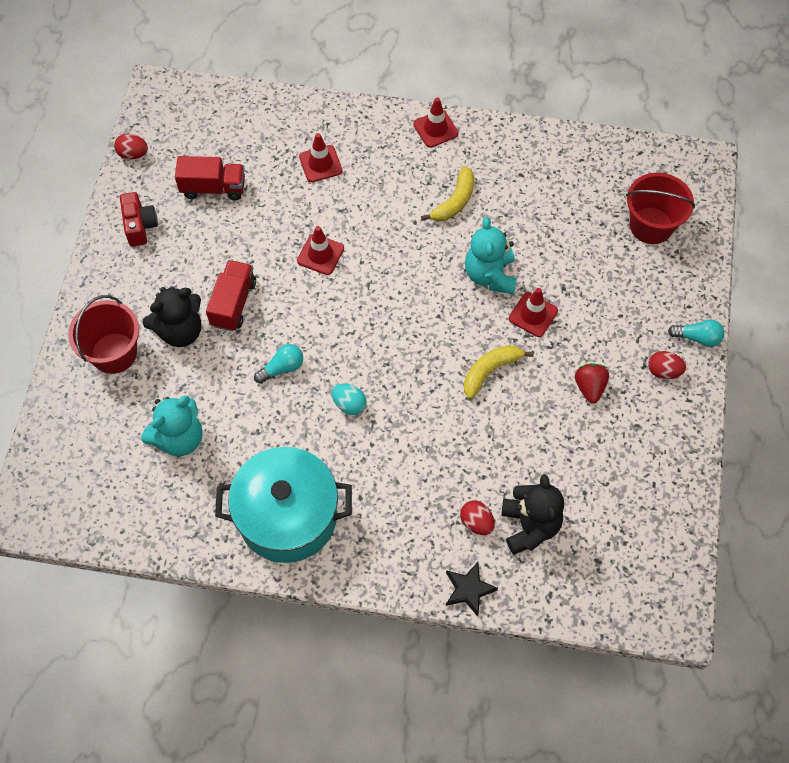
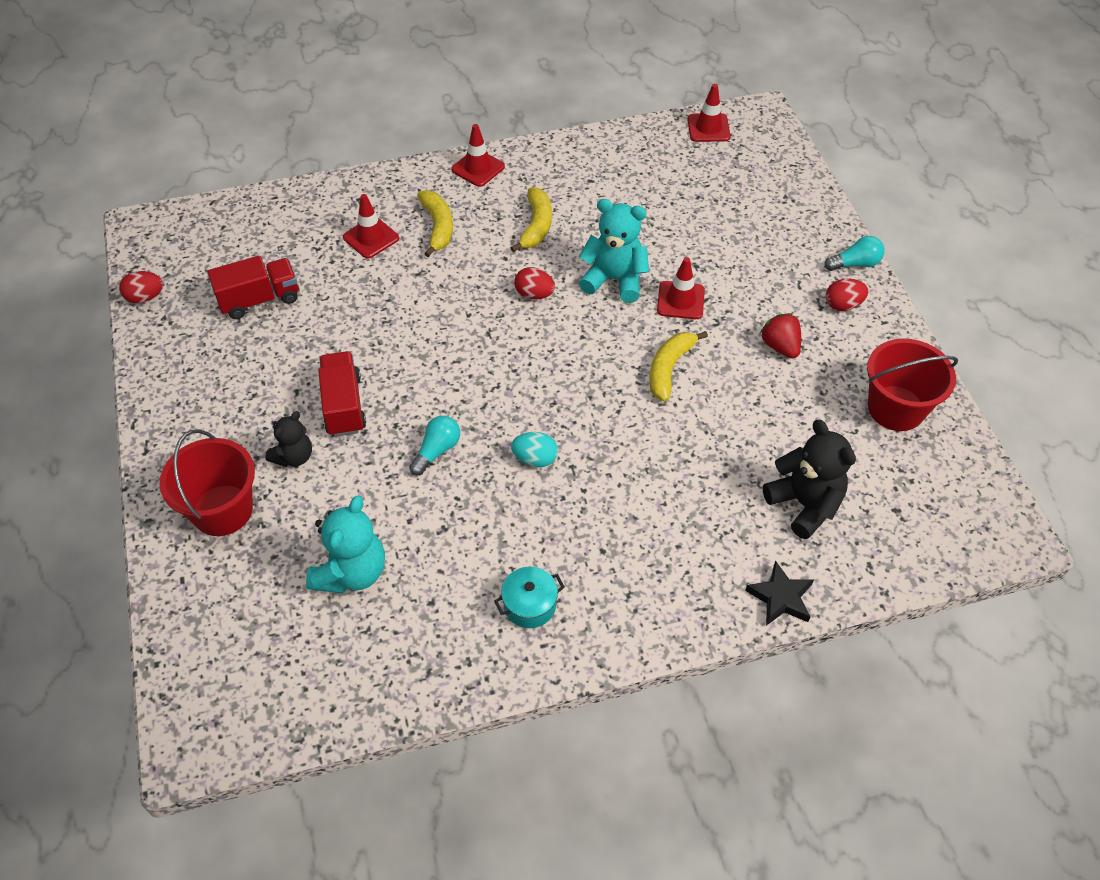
camera: 25 degrees left, 10 degrees down
red camera [120,192,158,247] -> none
black teddy bear [143,286,201,347] -> black teddy bear [265,411,312,467], size x0.62
turquoise pot [215,447,352,563] -> turquoise pot [494,567,565,628], size x0.41
red traffic cone [297,226,344,275] -> red traffic cone moved to [687,84,731,142]
red egg [460,500,495,535] -> red egg moved to [514,267,555,300]
turquoise teddy bear [465,217,517,294] -> turquoise teddy bear turned 135 degrees clockwise [579,199,649,303]
red bucket [626,173,695,244] -> red bucket moved to [867,339,958,431]
none -> yellow banana [417,190,453,257]

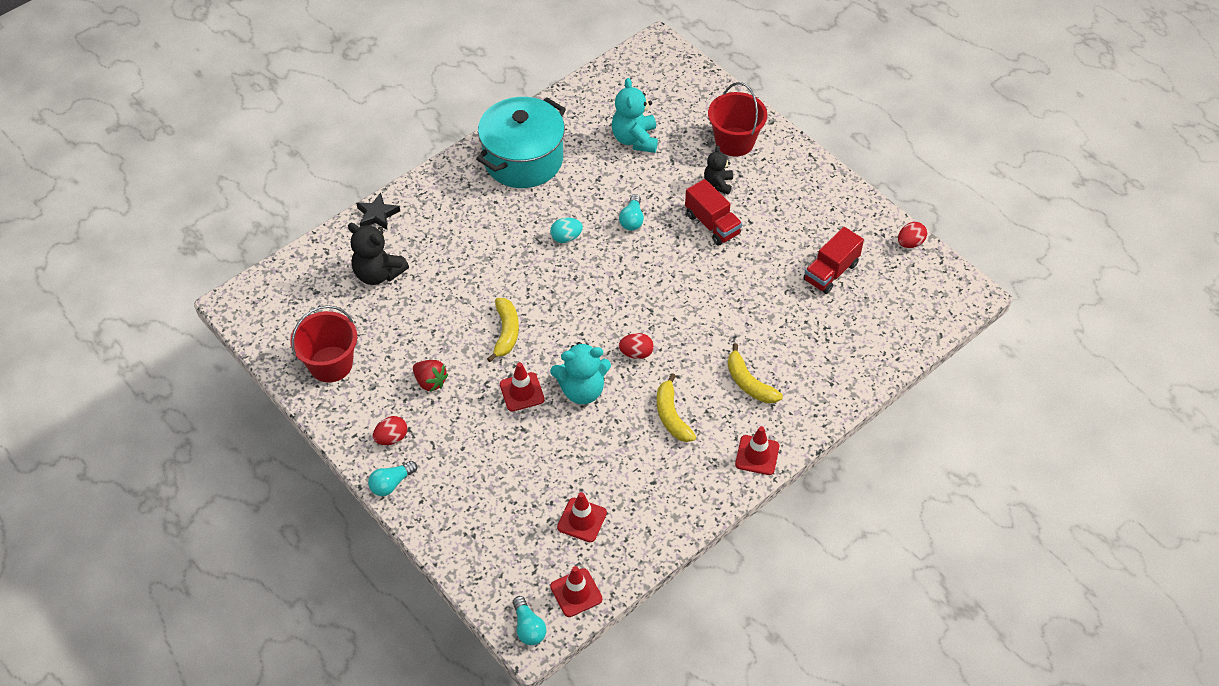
camera: 155 degrees right, 0 degrees up
red traffic cone [343,194,399,259] -> red traffic cone moved to [557,492,607,542]
turquoise pot [494,567,565,628] -> turquoise pot [476,97,566,188], size x2.45
none -> turquoise light bulb [513,596,546,645]

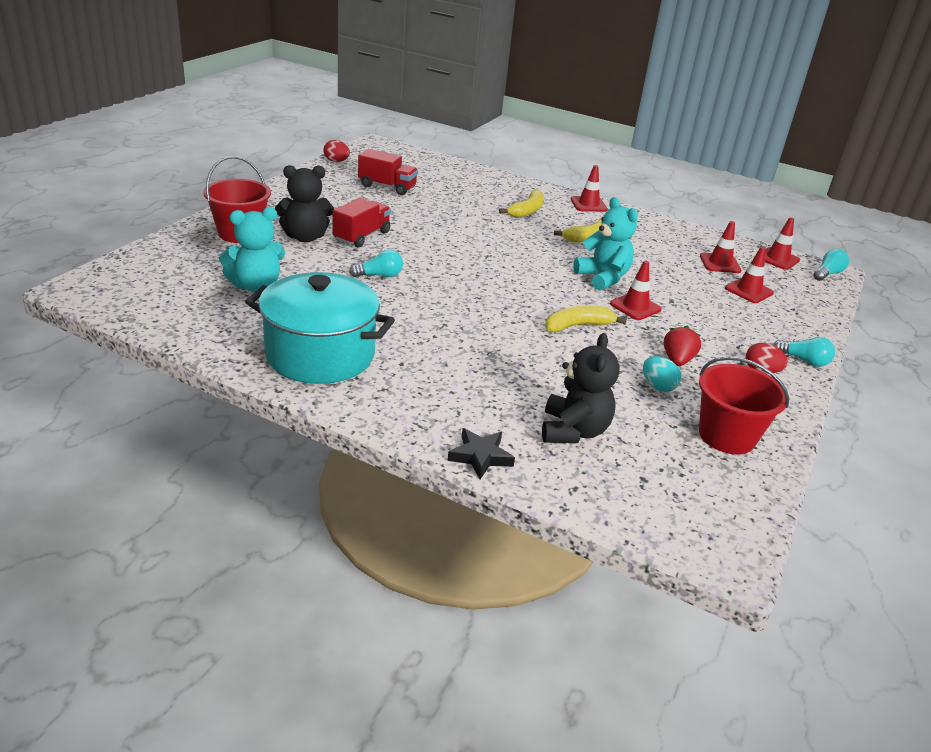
camera: 115 degrees left, 20 degrees down
turquoise egg [550,218,583,243] -> turquoise egg moved to [643,356,681,392]
red egg [619,333,654,359] -> none
black teddy bear [704,146,733,194] -> black teddy bear [275,165,334,242], size x1.61
none -> red traffic cone [725,247,774,303]

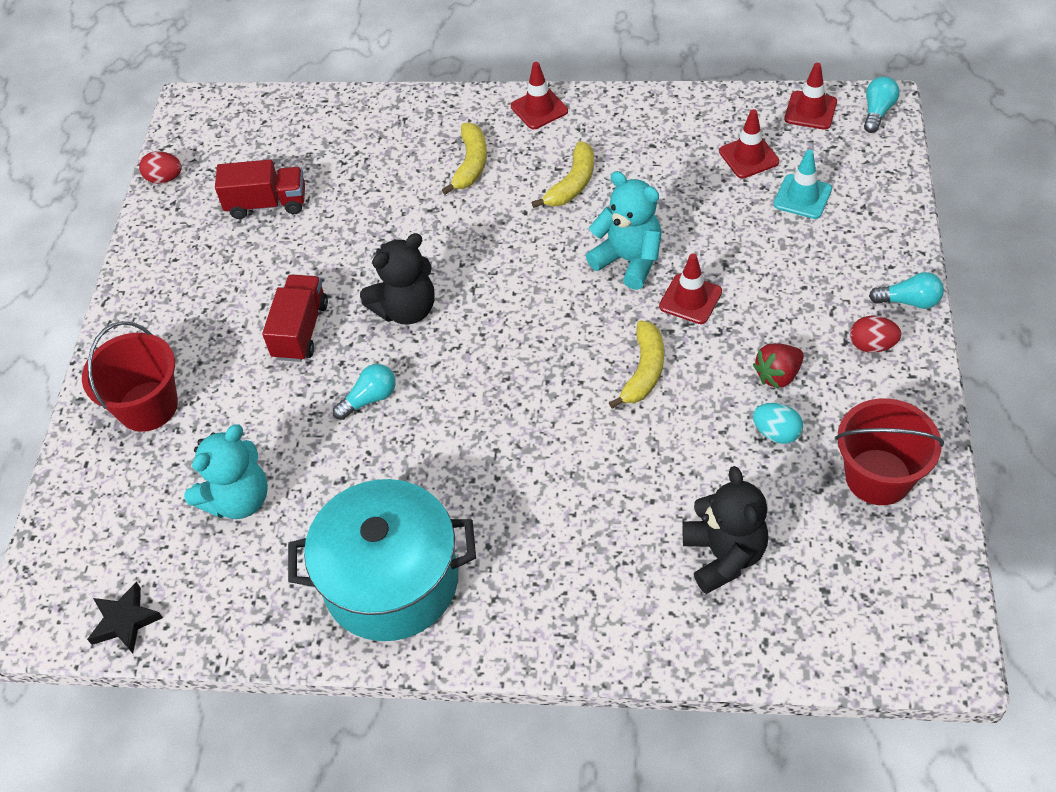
camera: 15 degrees left, 20 degrees up
black teddy bear [275,165,334,242] -> black teddy bear moved to [360,233,435,325]
black star [447,428,515,479] -> black star moved to [87,582,163,653]
yellow banana [545,306,627,333] -> yellow banana turned 150 degrees clockwise [609,320,664,409]
red strawberry [664,326,701,366] -> red strawberry turned 120 degrees counterclockwise [753,343,804,389]
red traffic cone [725,247,774,303] -> turquoise traffic cone [774,150,832,219]

